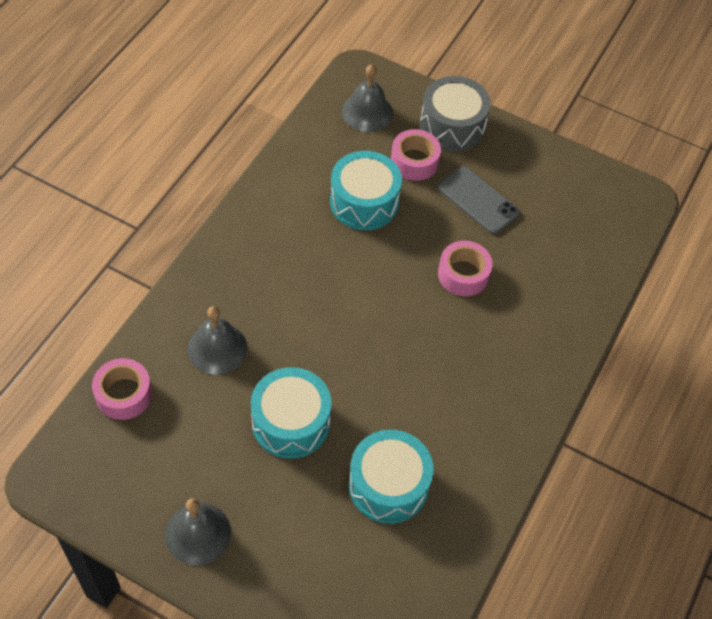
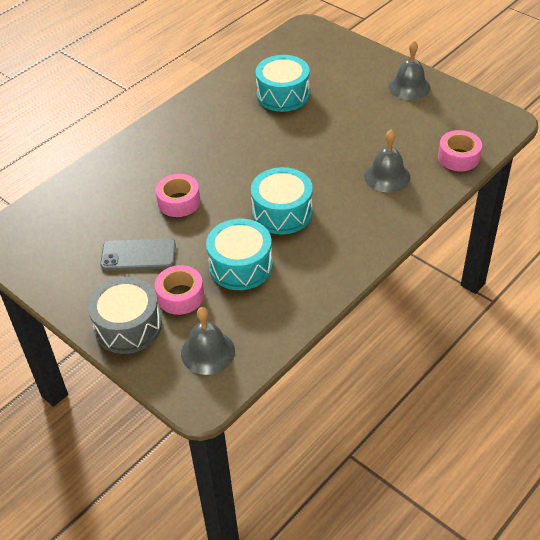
camera: 160 degrees left, 10 degrees down
turquoise drum [251,367,332,459] -> turquoise drum moved to [251,167,313,234]
grey phone [438,166,520,234] -> grey phone turned 60 degrees counterclockwise [100,238,176,271]

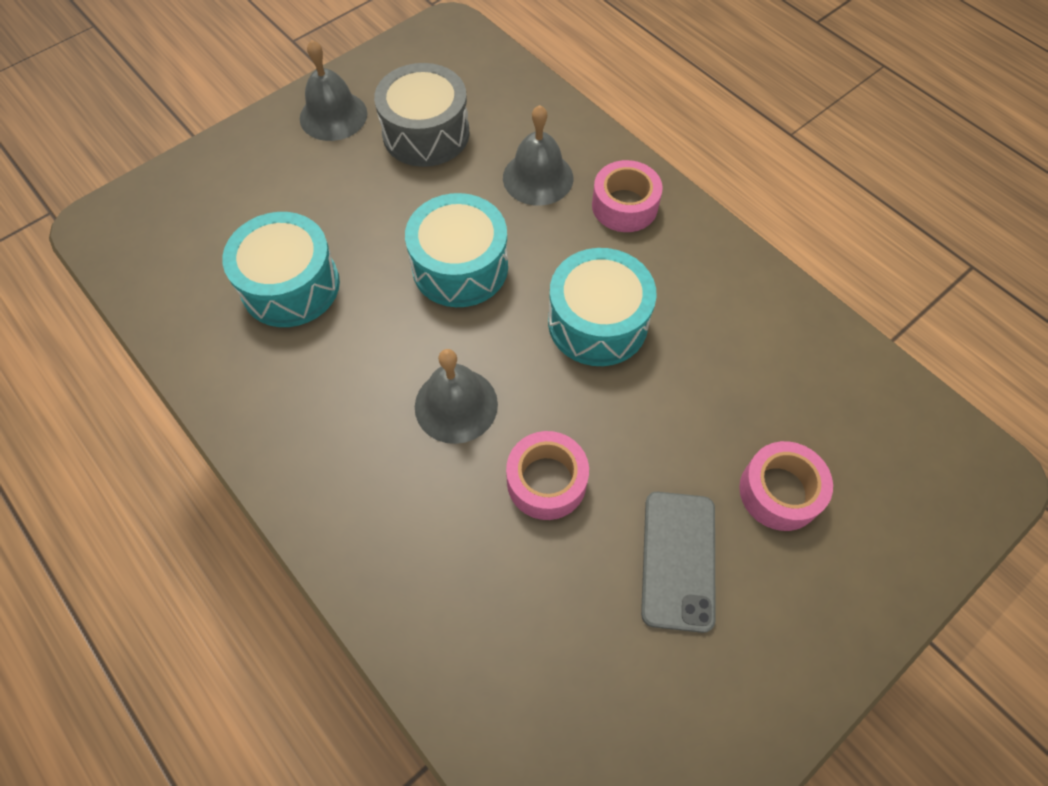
camera: 85 degrees left, 15 degrees up
grey drum [88,277,162,354] -> grey drum moved to [374,63,470,167]
grey bell [181,307,235,375] -> grey bell moved to [415,349,498,444]
turquoise drum [206,219,273,290] -> turquoise drum moved to [405,193,508,307]
pink tape [438,130,482,171] -> pink tape moved to [592,160,663,232]

